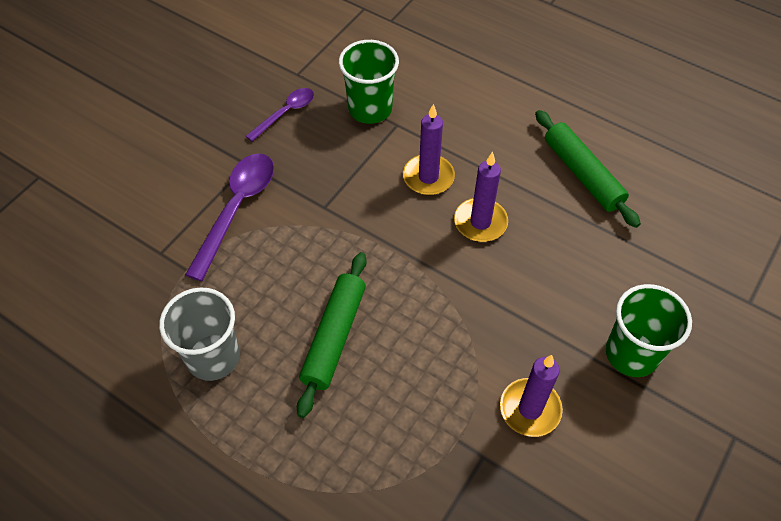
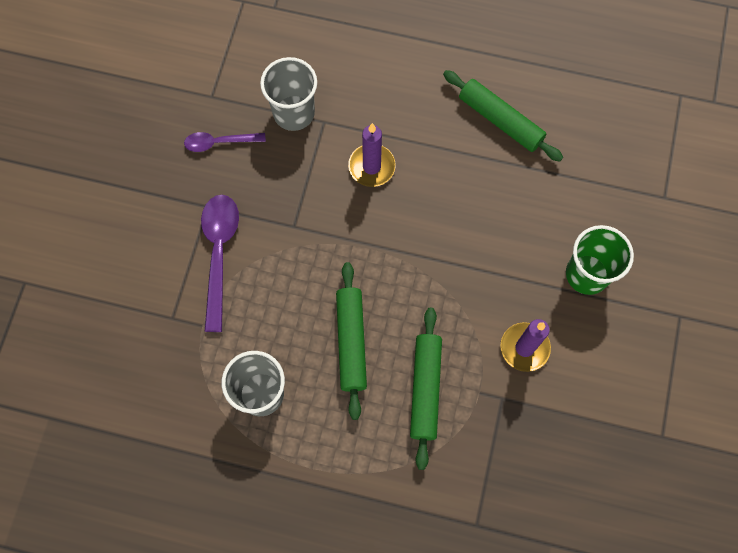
camera: 20 degrees left, 15 degrees up
purple spoon [246,88,314,141] -> purple spoon turned 120 degrees counterclockwise [184,132,266,152]
green cup [339,40,399,124] -> grey cup [260,57,317,131]
purple candle [454,152,508,242] -> none
none -> green rolling pin [410,308,442,470]

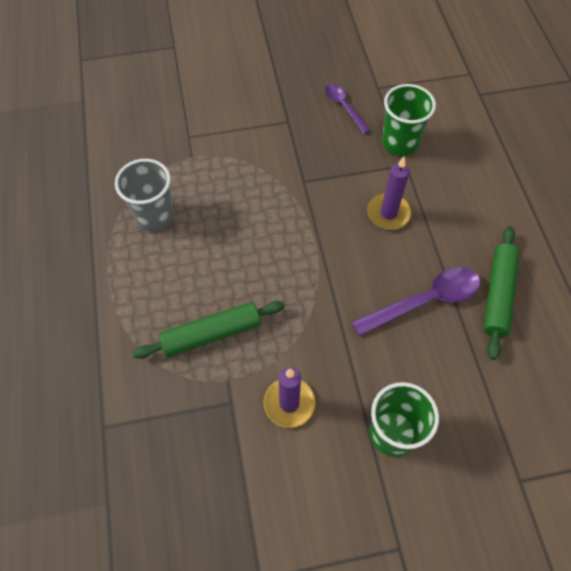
camera: 65 degrees right, 10 degrees down
purple spoon [201,195,239,332] -> purple spoon moved to [352,267,480,336]
grey cup [260,57,317,131] -> green cup [382,84,436,156]
green rolling pin [336,262,367,420] -> none

